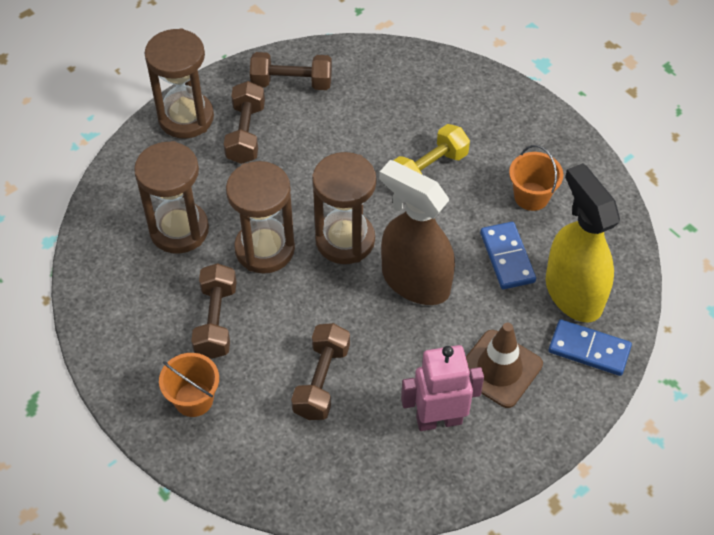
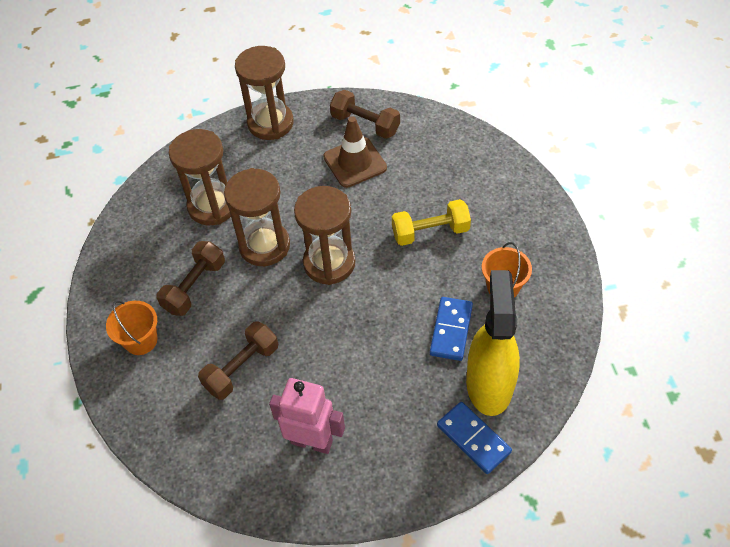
camera: 30 degrees right, 0 degrees up
brown dumbbell [224,81,265,164] -> none
brown spray bottle [379,160,455,305] -> none
brown traffic cone [466,323,543,408] -> brown traffic cone moved to [323,116,387,188]

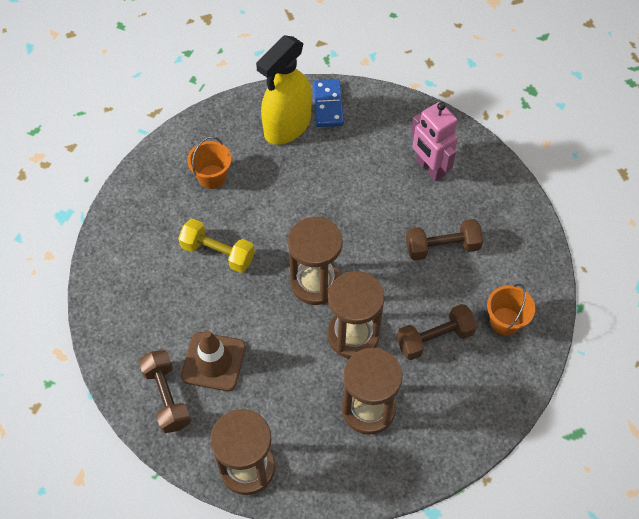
camera: 145 degrees left, 5 degrees up
blue domino [430,297,473,361] -> none

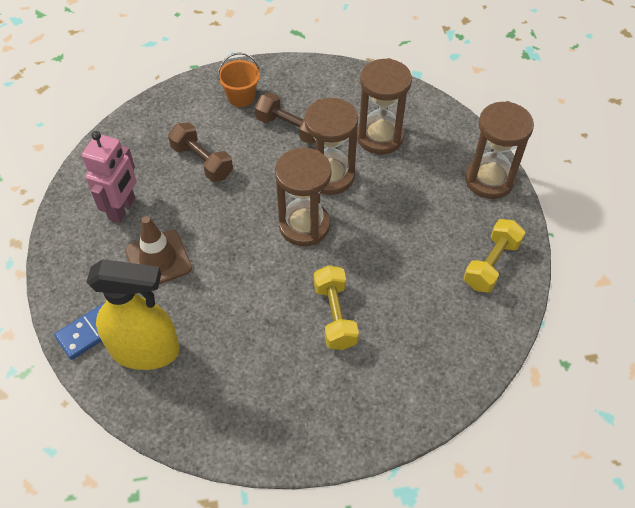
camera: 125 degrees left, 5 degrees down
brown dumbbell [139,350,191,433] -> yellow dumbbell [464,219,525,293]
brown traffic cone [181,330,246,391] -> brown traffic cone moved to [125,216,192,284]
orange bucket [187,136,231,189] -> none

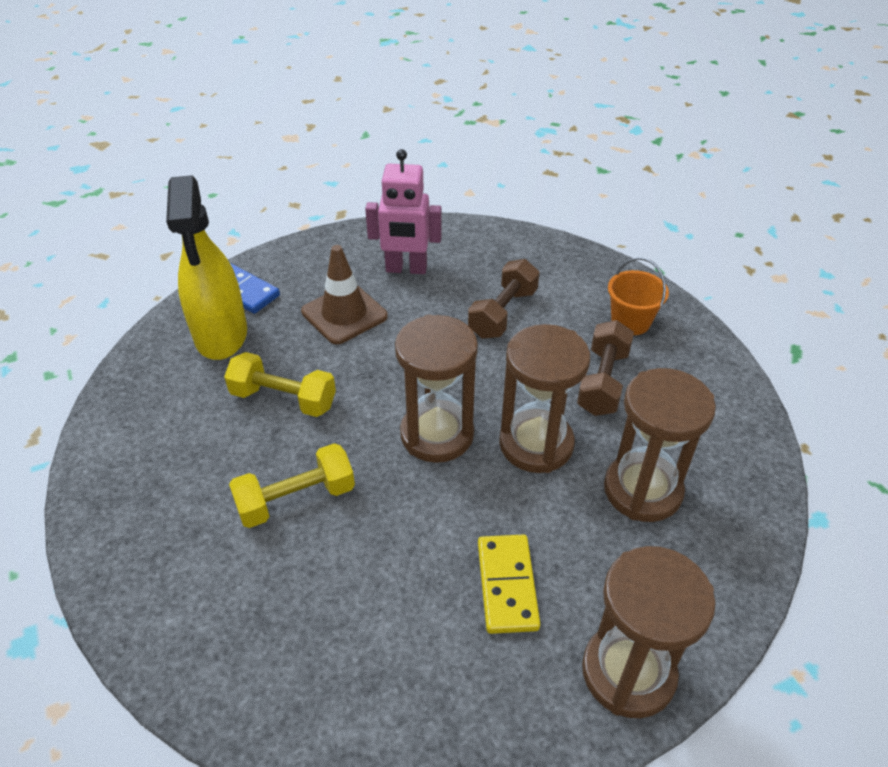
camera: 75 degrees right, 10 degrees down
yellow dumbbell [464,219,525,293] -> yellow dumbbell moved to [224,352,336,417]
none -> yellow domino [478,535,540,634]

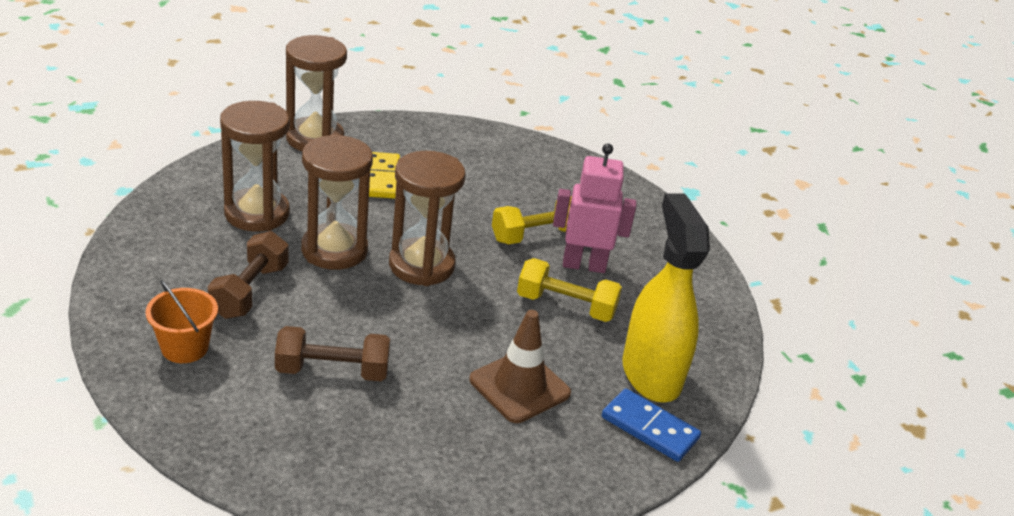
camera: 175 degrees right, 10 degrees down
pink robot [365,149,442,274] -> pink robot moved to [553,143,636,273]
brown dumbbell [468,259,540,339] -> brown dumbbell turned 60 degrees clockwise [275,326,390,381]

